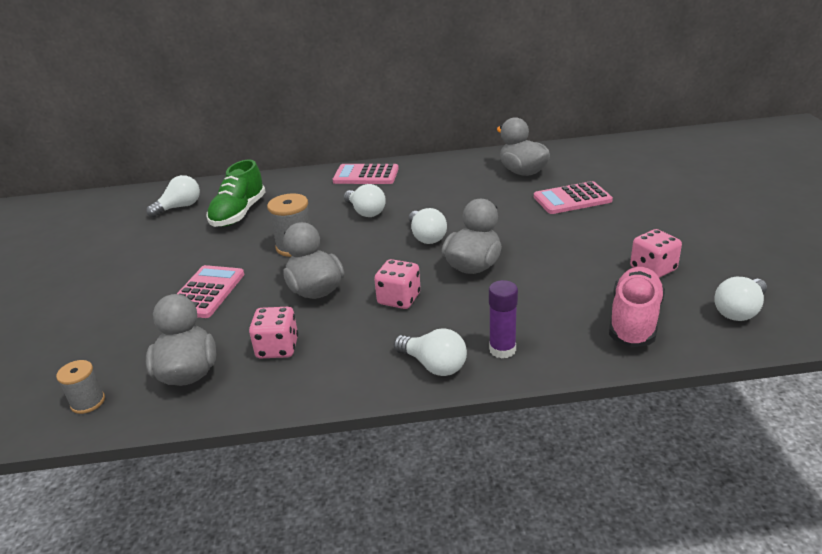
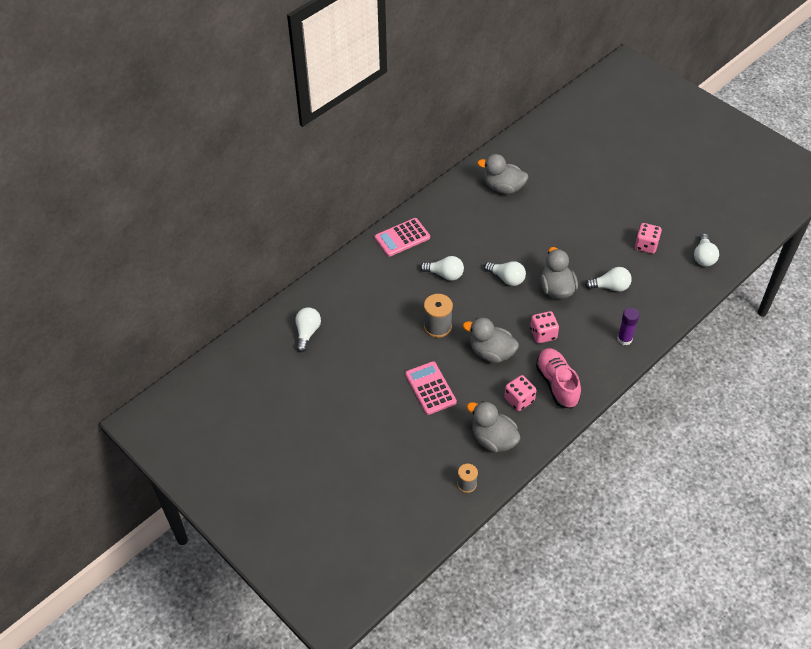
camera: 40 degrees left, 20 degrees up
green shoe [206,159,266,227] -> none
white light bulb [394,328,467,376] -> white light bulb moved to [585,267,632,292]
pink calculator [534,181,613,214] -> none
pink shoe [609,267,665,348] -> pink shoe moved to [536,348,581,409]

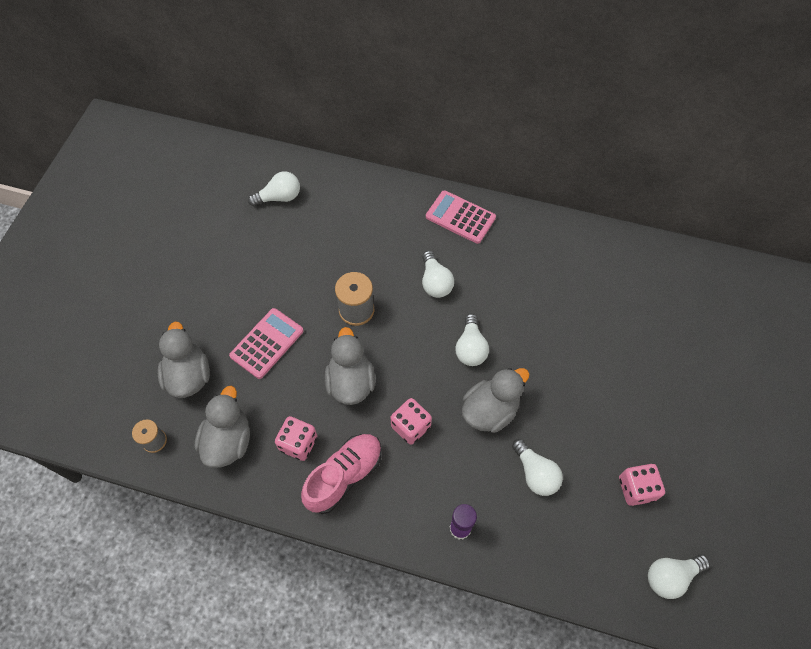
camera: 60 degrees right, 10 degrees up
grey duck [477,154,528,194] -> grey duck moved to [158,322,210,398]

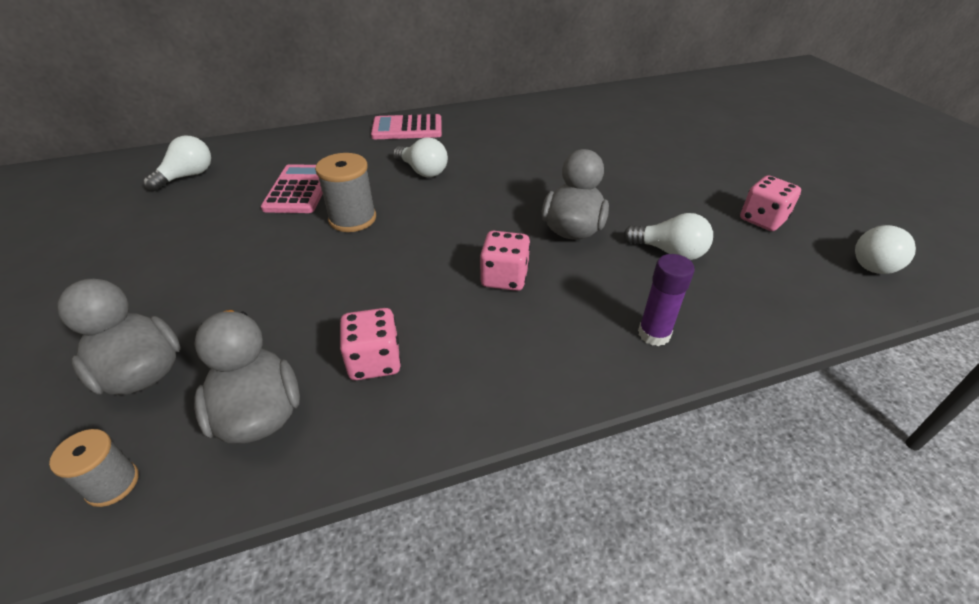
camera: 35 degrees left, 20 degrees down
pink calculator [229,308,304,379] -> pink calculator moved to [261,164,323,213]
pink shoe [301,434,382,514] -> none
grey duck [325,327,375,405] -> none
white light bulb [455,314,489,366] -> none

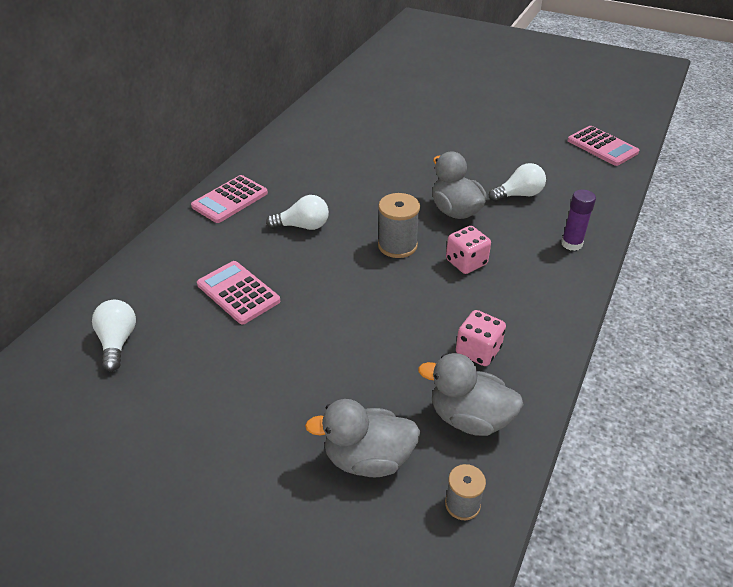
camera: 45 degrees left, 0 degrees up
grey spool [315,153,376,232] -> grey spool moved to [378,193,420,258]
pink dice [740,175,801,231] -> none
white light bulb [855,225,916,274] -> pink calculator [568,126,639,166]

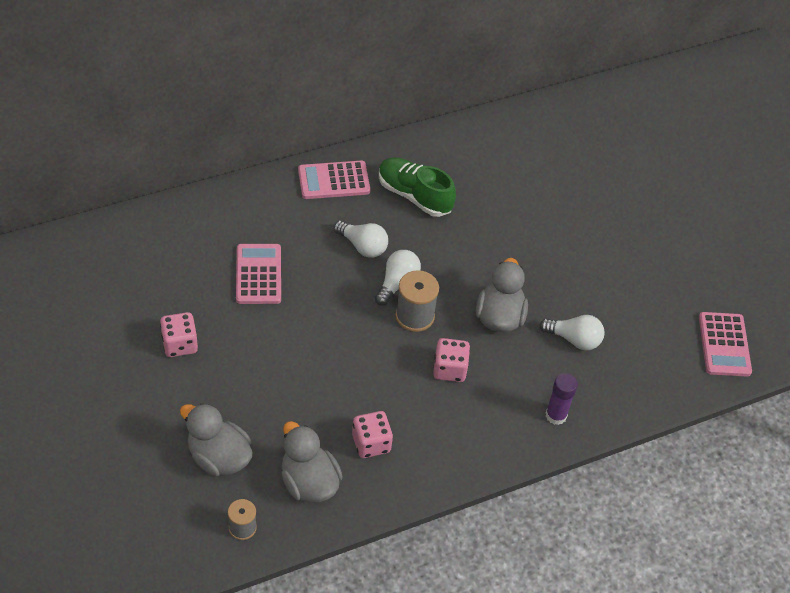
camera: 35 degrees right, 10 degrees up
white light bulb [92,300,136,371] -> white light bulb moved to [375,250,421,306]
none -> pink dice [160,312,198,357]
none -> green shoe [379,157,456,217]

